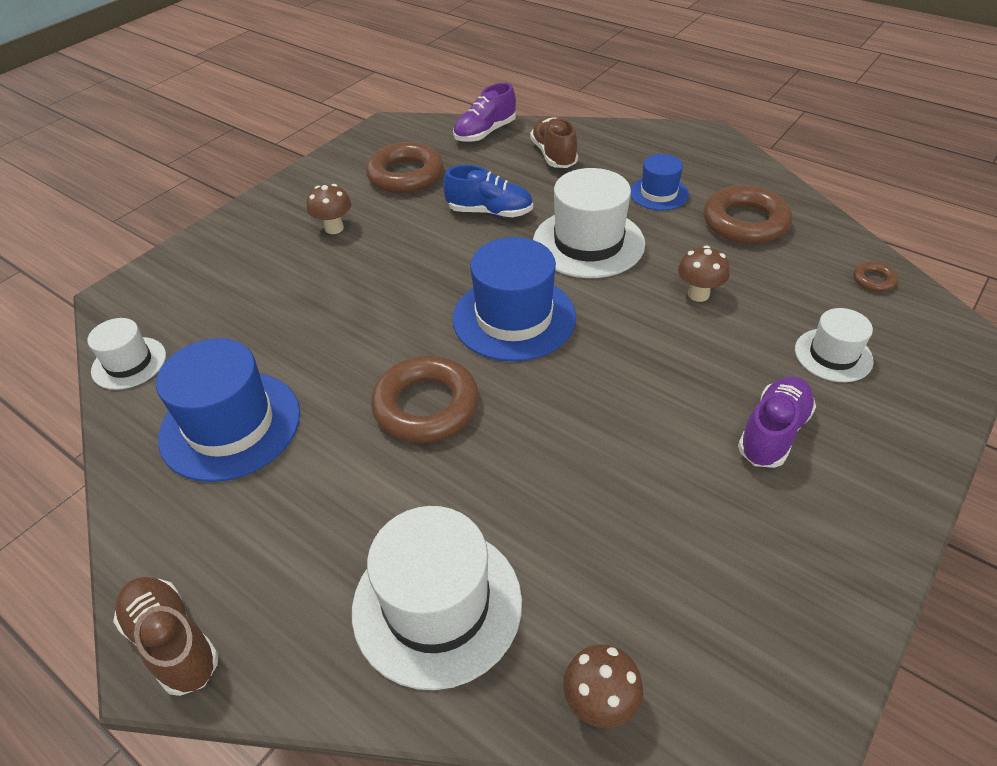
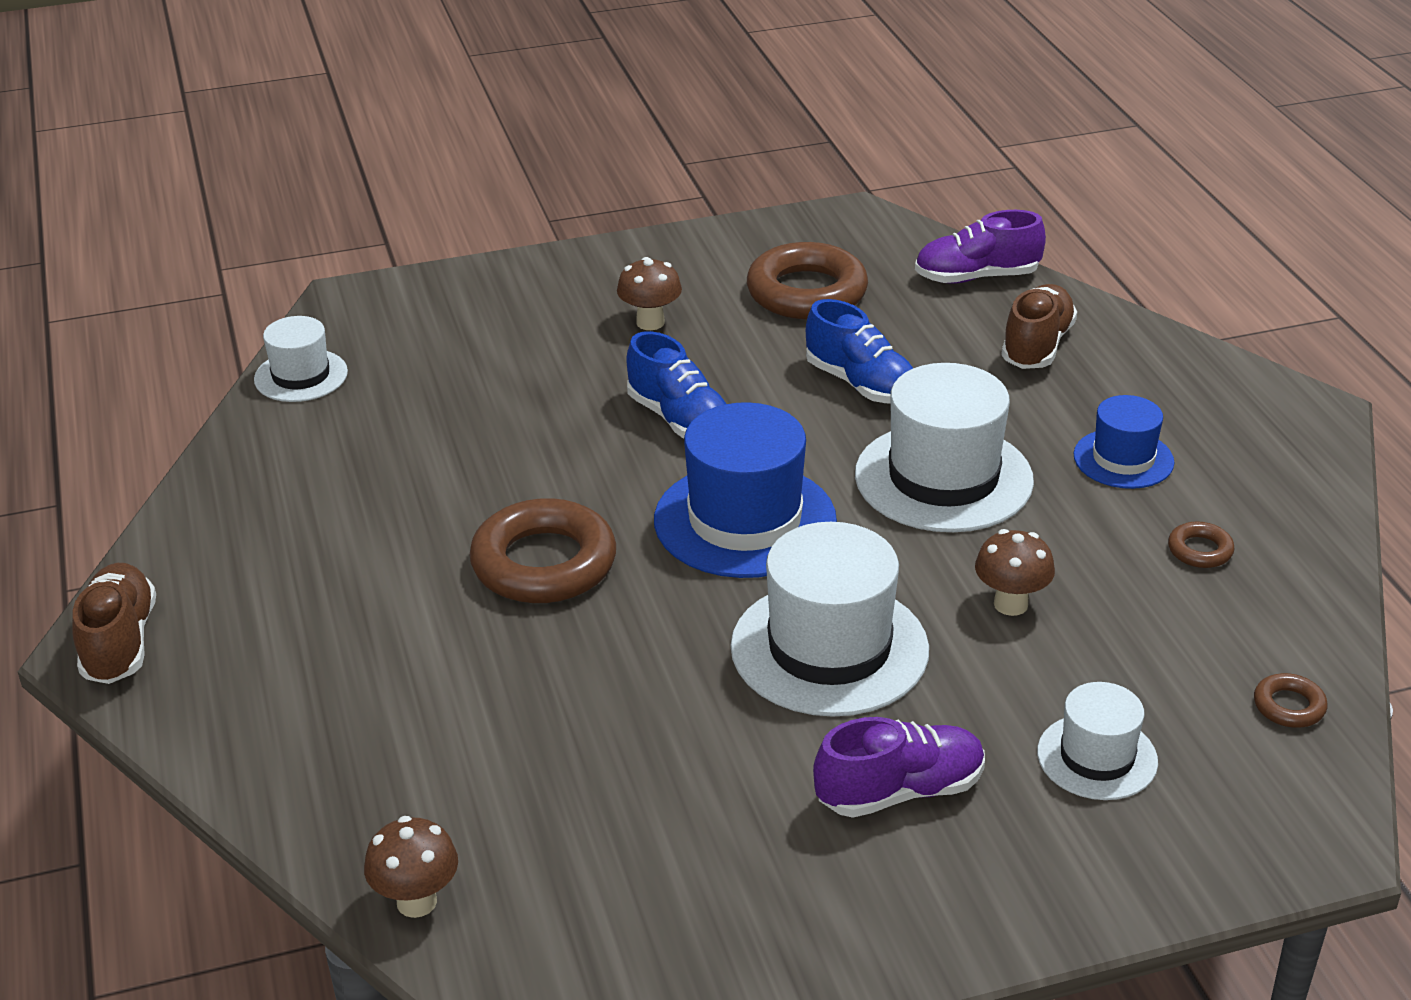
camera: 35 degrees right, 10 degrees down
blue hat [156,338,300,482] -> none
white hat [352,506,522,690] -> white hat moved to [731,522,929,717]
brown ring [703,185,792,245] -> brown ring [1168,522,1234,568], size x0.45
none -> blue shoe [626,331,726,438]

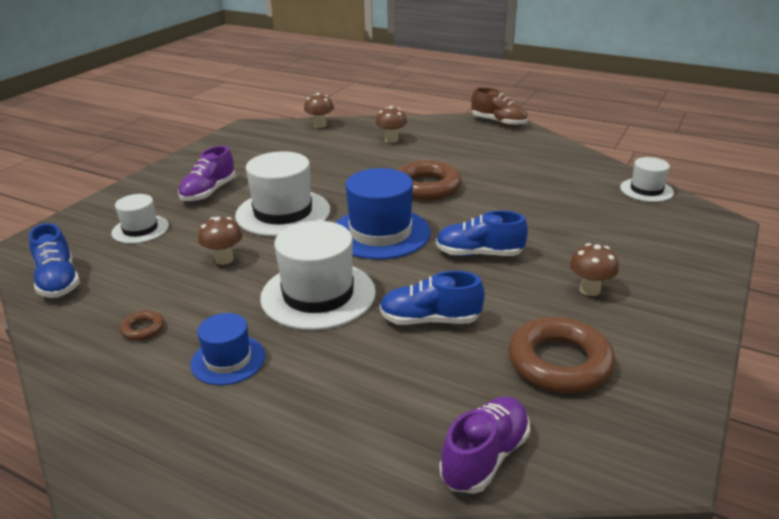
camera: 135 degrees right, 5 degrees down
brown shoe [1001,284,1077,369] -> none
brown ring [1254,673,1327,728] -> blue shoe [29,223,80,298]
none -> brown mushroom [376,106,407,143]

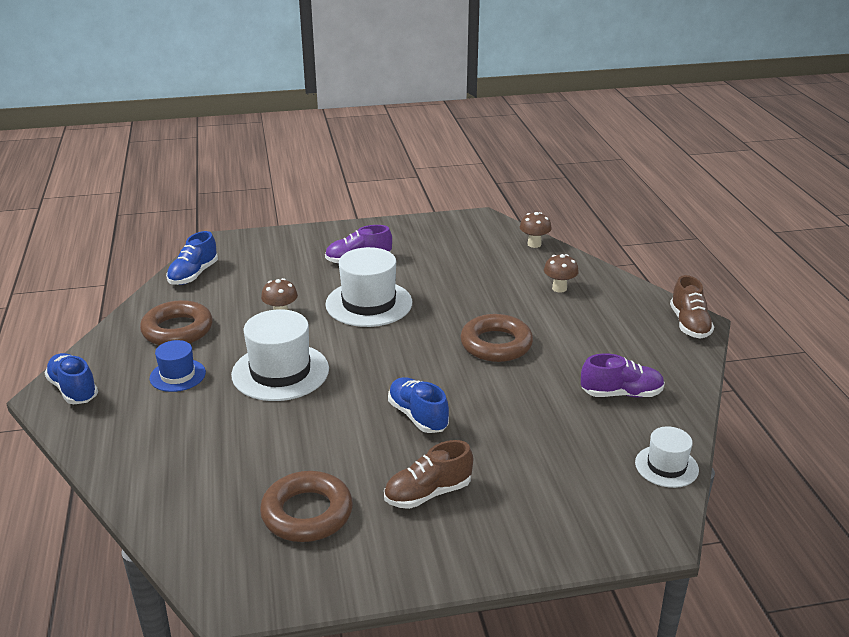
camera: 50 degrees right, 0 degrees up
white hat [111,194,169,244] -> none
brown ring [120,311,164,341] -> brown ring [140,300,213,345], size x2.24
blue hat [336,168,431,260] -> none
blue shoe [380,271,485,325] -> blue shoe moved to [44,353,98,404]
purple shoe [439,396,530,494] -> purple shoe moved to [581,353,665,397]
brown mushroom [570,243,619,296] -> brown shoe [384,440,473,509]

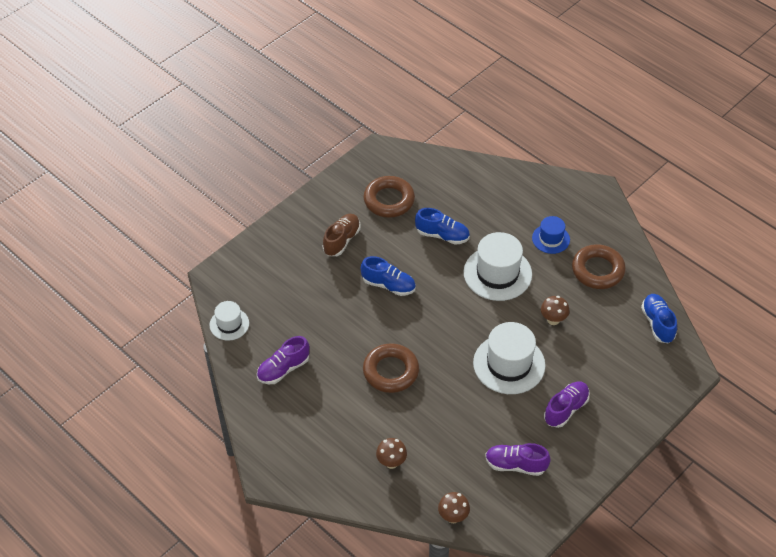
camera: 145 degrees right, 20 degrees up
blue shoe [44,353,98,404] -> blue shoe moved to [415,208,470,245]
brown shoe [670,275,714,339] -> none
none -> purple shoe [485,443,550,476]

